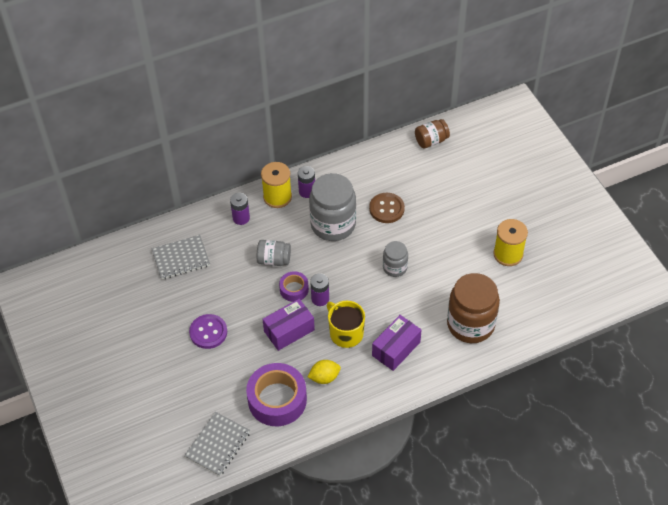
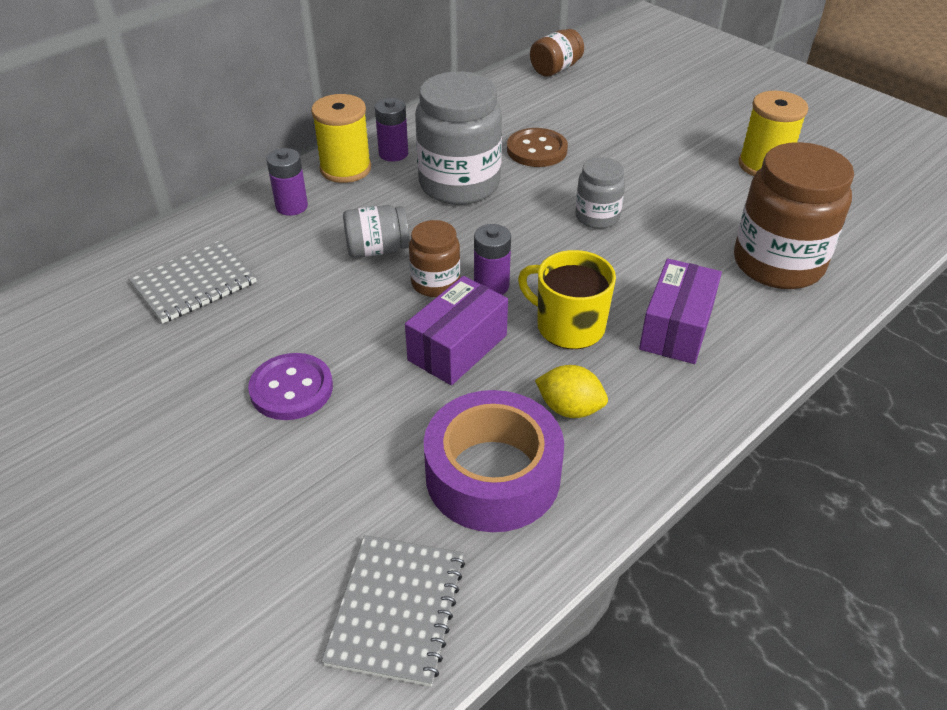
camera: 20 degrees left, 10 degrees down
purple tape [279,271,309,302] -> brown jar [409,220,460,297]
yellow lemon [307,360,341,384] -> yellow lemon turned 60 degrees clockwise [535,365,608,418]

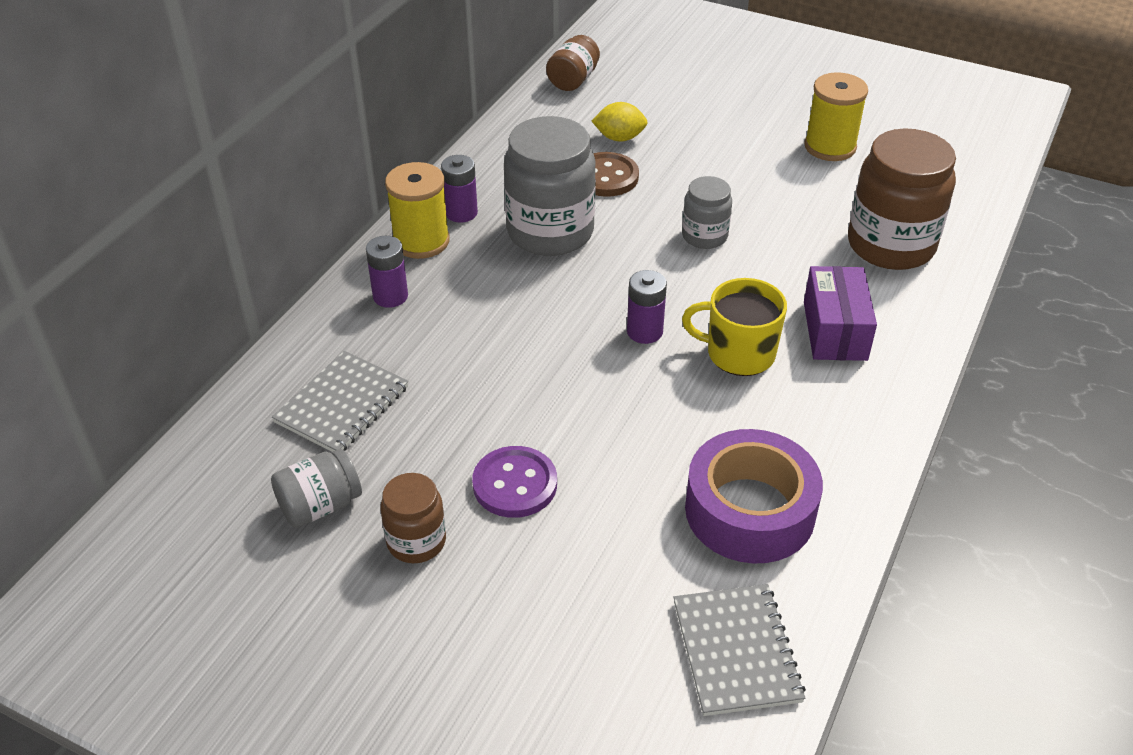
camera: 20 degrees left, 0 degrees up
grey jar [343,205,410,258] -> grey jar moved to [271,449,362,528]
purple box [405,276,508,385] -> none
brown jar [409,220,460,297] -> brown jar moved to [380,473,446,563]
yellow lemon [535,365,608,418] -> yellow lemon moved to [592,102,648,142]

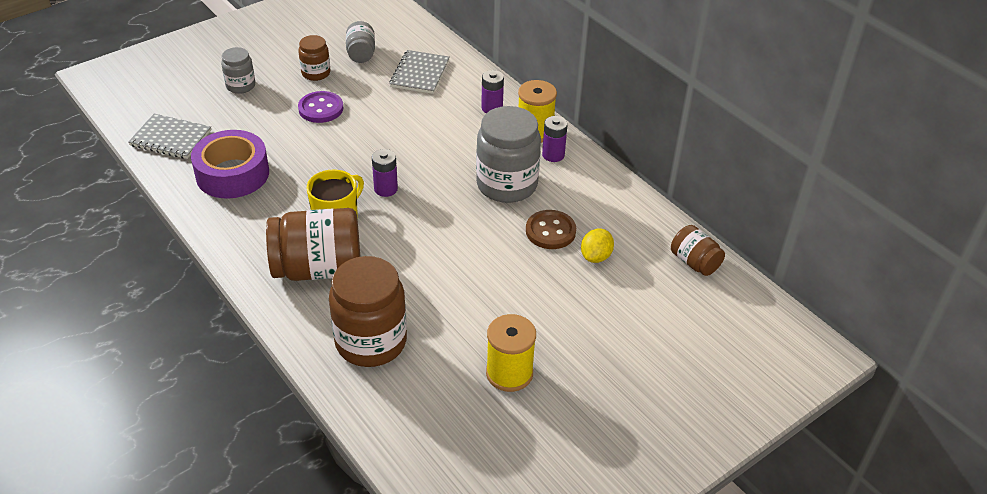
camera: 115 degrees right, 0 degrees up
grey notebook [272,351,409,452] -> grey notebook turned 45 degrees clockwise [390,50,450,94]
grey jar [682,176,732,249] -> grey jar moved to [221,47,255,94]
purple box [804,266,877,361] -> brown jar [266,208,360,281]

